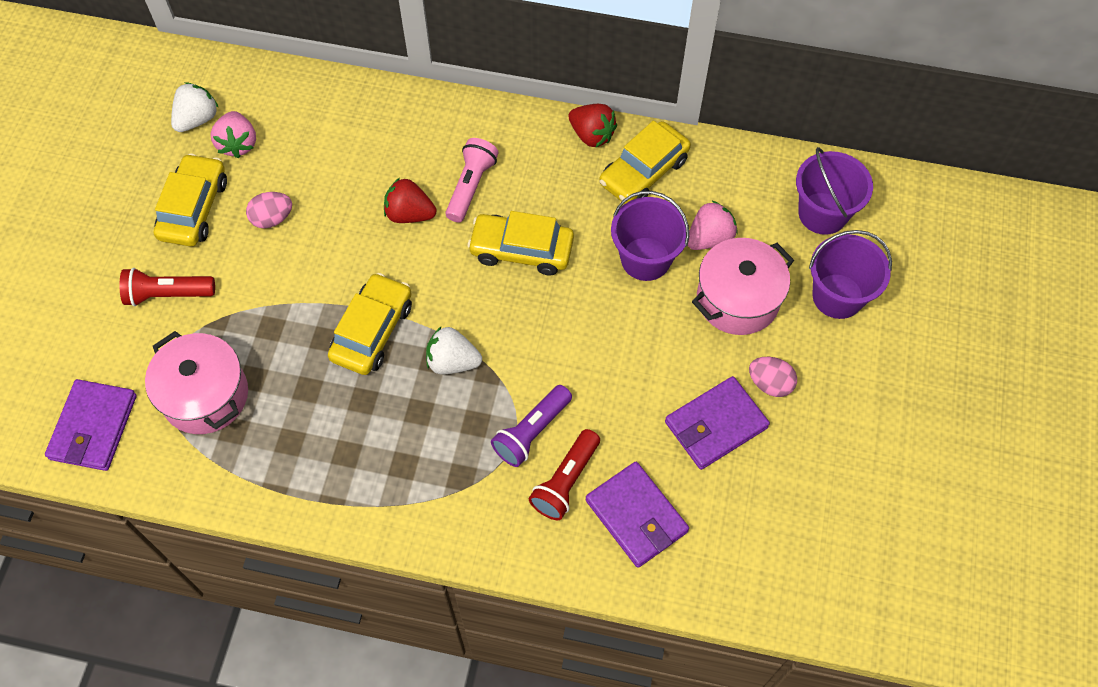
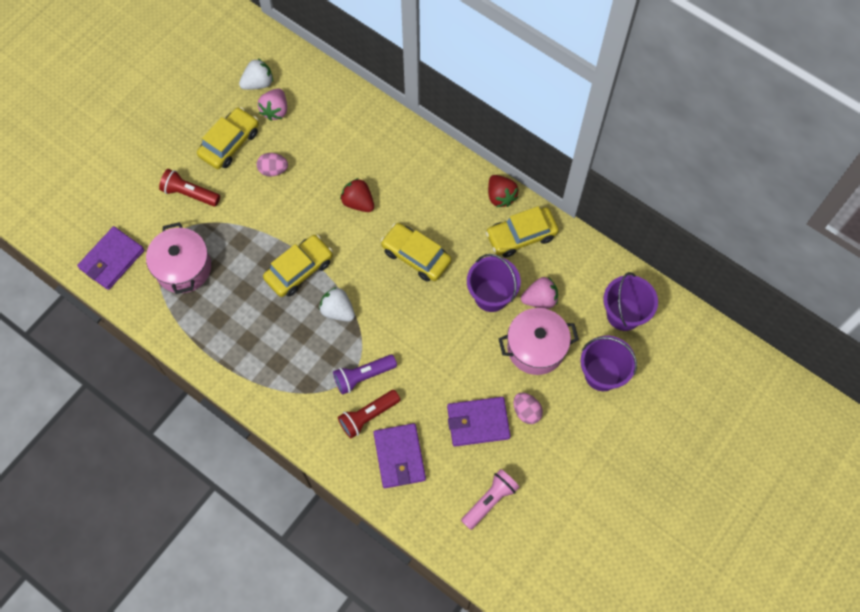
camera: 25 degrees right, 5 degrees up
pink flashlight [445,138,499,223] -> pink flashlight moved to [461,469,519,530]

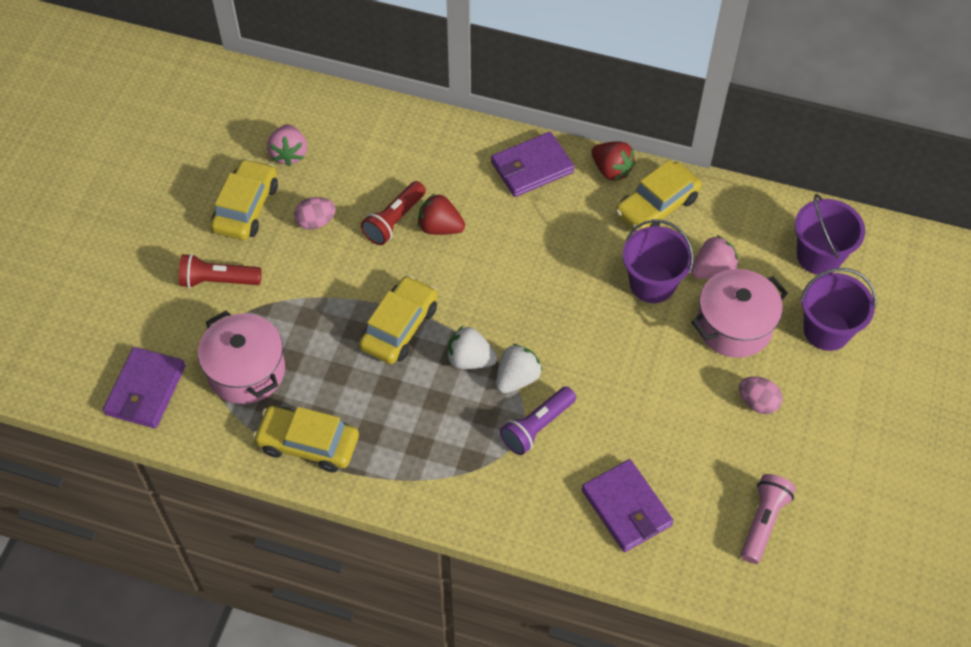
camera: 20 degrees left, 10 degrees down
white strawberry [239,58,273,90] -> white strawberry moved to [496,344,542,393]
red flashlight [338,390,400,438] -> red flashlight moved to [361,181,426,245]
yellow car [381,223,452,282] -> yellow car moved to [253,406,359,472]
purple wallet [447,397,511,447] -> purple wallet moved to [491,132,575,197]

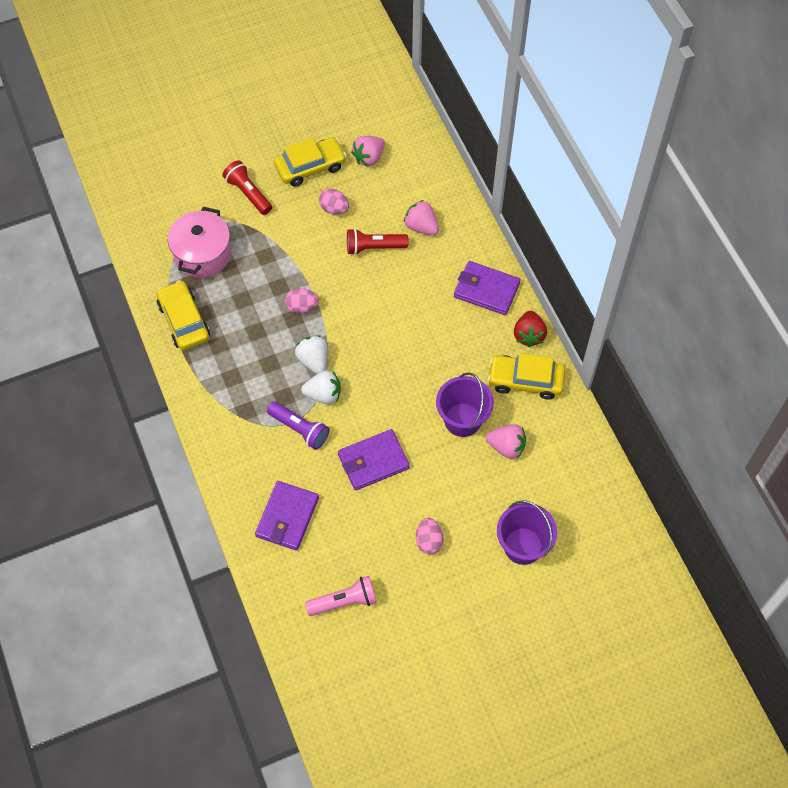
camera: 50 degrees right, 5 degrees up
purple wallet [103,347,186,428] -> purple wallet moved to [338,429,410,491]
yellow car [359,276,438,364] -> pink egg [285,288,319,313]
red strawberry [418,193,465,235] -> none
purple flashlight [500,386,576,455] -> purple flashlight turned 150 degrees counterclockwise [267,402,329,450]
pink pot [691,269,788,358] -> none
purple bucket [795,194,865,275] -> none
none -> pink strawberry [404,200,439,235]

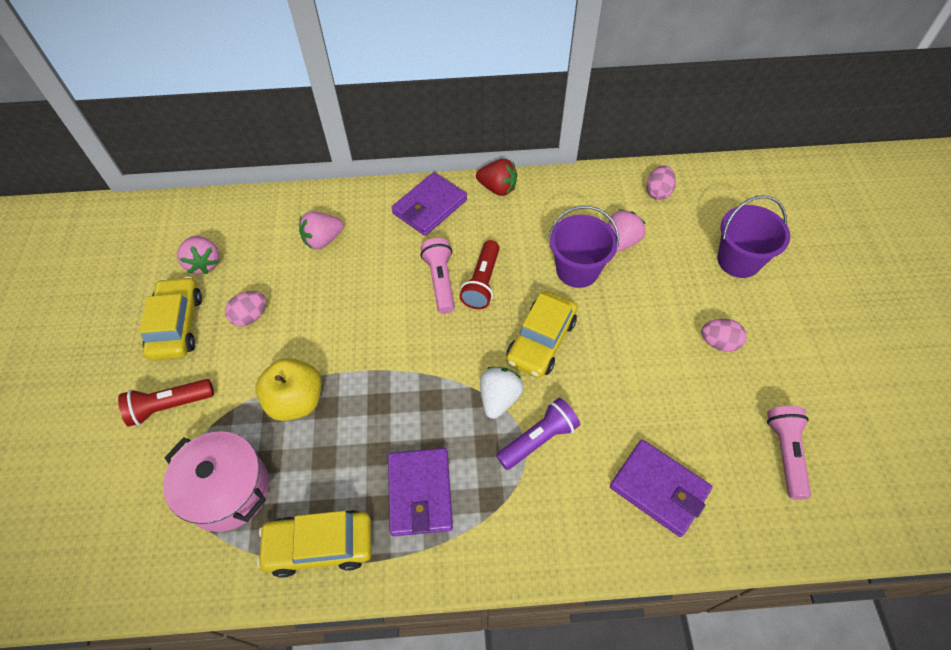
camera: 70 degrees left, 5 degrees down
pink egg [285,288,319,313] -> pink egg moved to [646,165,676,200]
white strawberry [295,335,328,374] -> none
purple wallet [338,429,410,491] -> purple wallet moved to [388,448,453,536]
red flashlight [347,228,409,255] -> red flashlight moved to [459,240,500,309]
yellow car [488,353,565,400] -> yellow car moved to [506,291,577,378]
none -> yellow apple [255,358,322,421]
none -> pink flashlight [420,238,455,314]

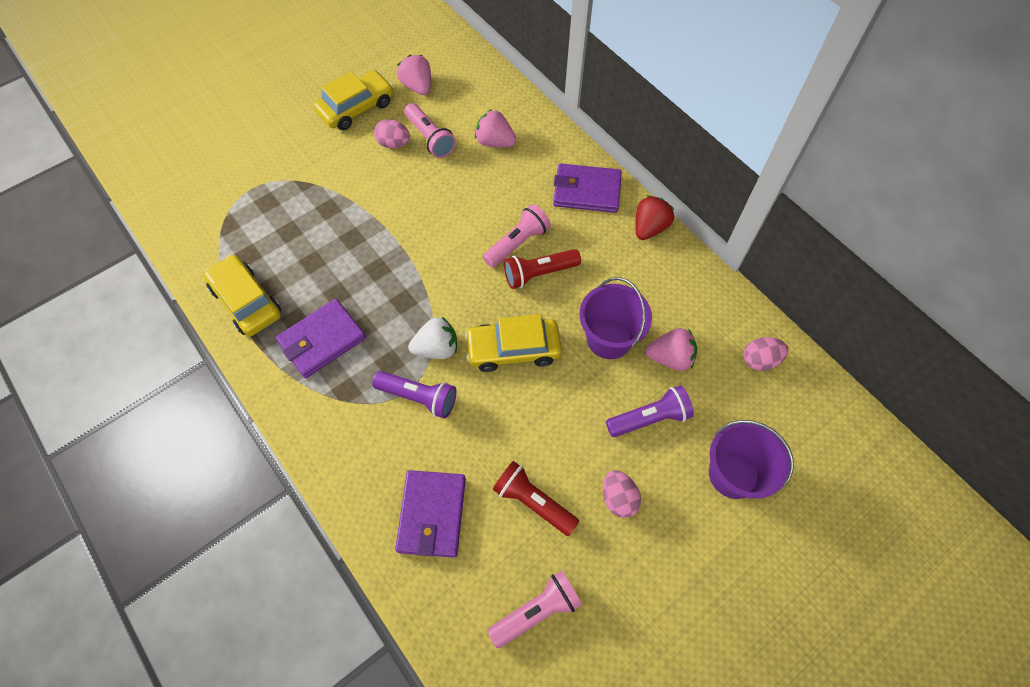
camera: 55 degrees right, 5 degrees up
red flashlight [118,379,214,427] -> red flashlight moved to [493,461,579,536]
pink pot [163,431,269,532] -> none
pink strawberry [177,236,219,274] -> pink strawberry turned 120 degrees clockwise [397,55,431,95]
yellow apple [255,358,322,421] -> none
red strawberry [476,159,517,196] -> red strawberry turned 135 degrees counterclockwise [635,196,674,240]
none -> pink flashlight [405,103,456,158]
none -> purple flashlight [606,385,694,437]

